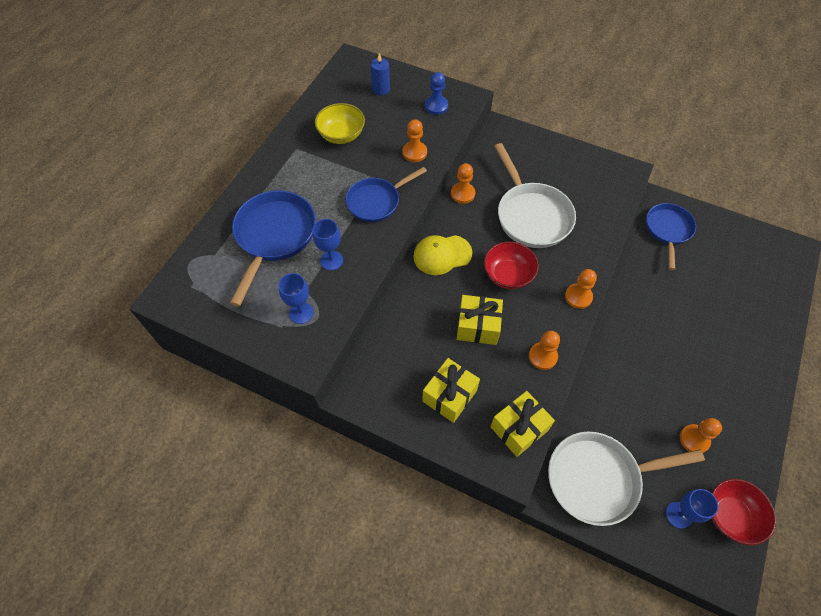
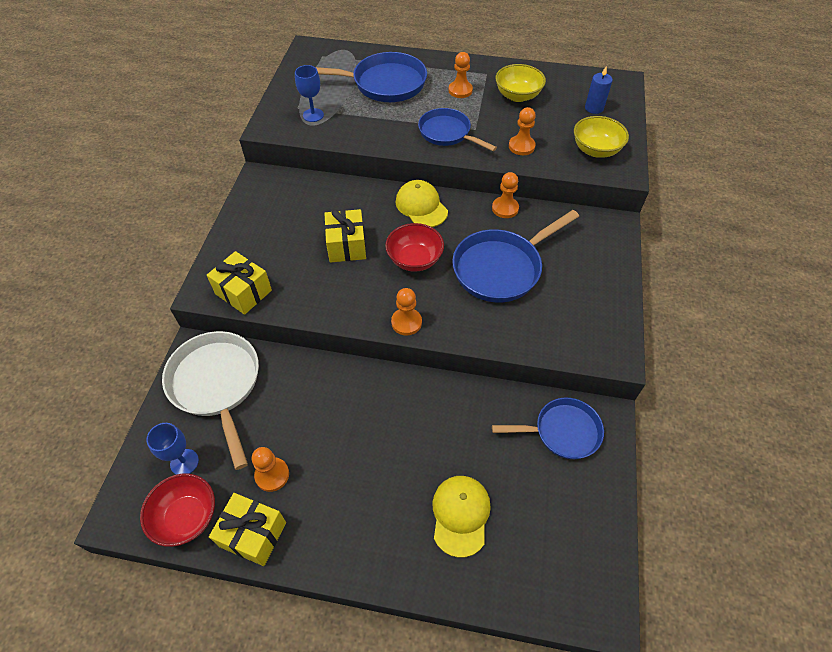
camera: 75 degrees right, 5 degrees down
blue goblet [313,219,343,270] -> none
yellow gift [422,358,480,423] -> yellow gift moved to [209,493,286,566]
blue pawn [425,72,448,115] -> yellow bowl [574,116,629,158]
white pan [494,143,576,248] -> blue pan [452,210,579,303]
orange pawn [529,331,560,370] -> orange pawn moved to [448,52,473,98]
none -> yellow cap [432,476,491,558]

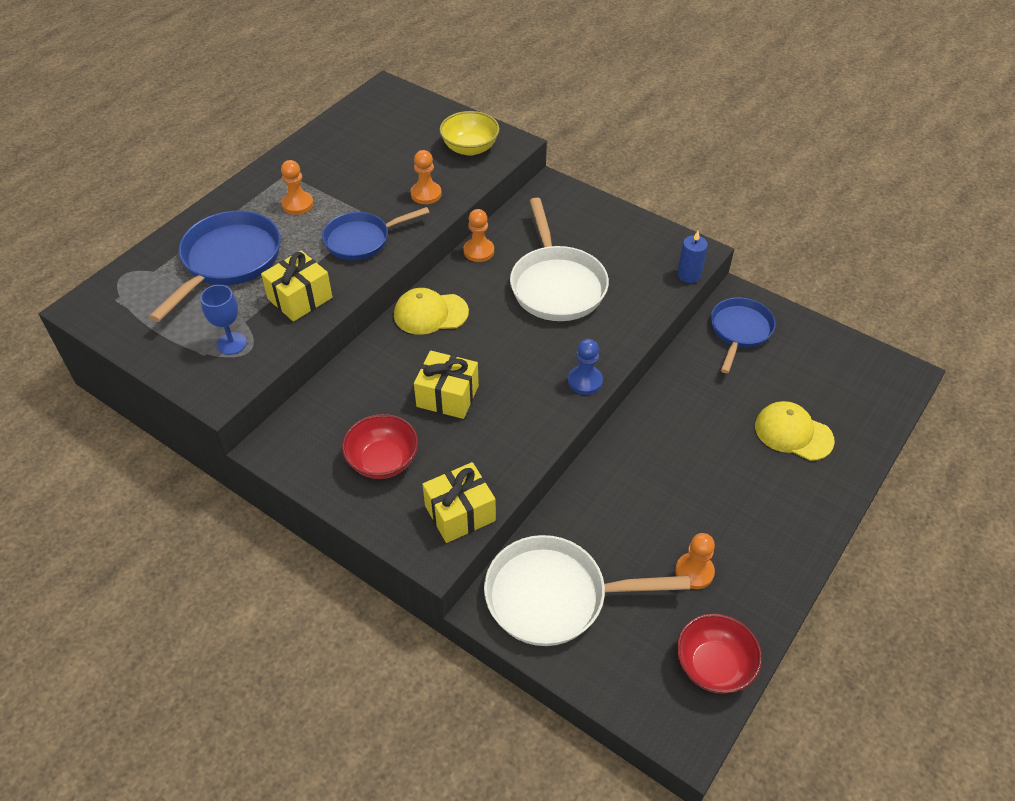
camera: 65 degrees left, 5 degrees down
blue goblet [146,423,199,475] -> none
yellow gift [209,493,286,566] -> yellow gift moved to [261,250,332,322]
red bowl [385,223,444,272] -> red bowl moved to [342,414,418,479]
orange pawn [391,288,422,336] -> blue pawn [568,339,603,395]
blue pan [452,210,579,303] -> white pan [510,198,609,321]
yellow bowl [495,64,546,102] -> none
blue candle [585,66,613,114] -> blue candle moved to [677,231,708,283]

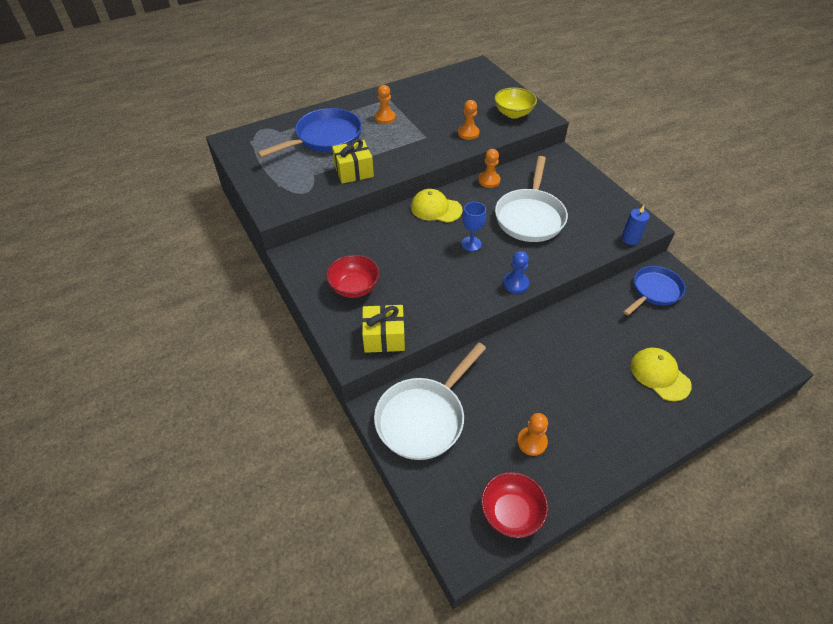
camera: 25 degrees right, 0 degrees up
blue goblet [200,285,247,355] -> blue goblet moved to [461,202,486,251]
blue pan [322,207,430,260] -> none
yellow gift [414,351,479,419] -> none
white pan [484,535,690,646] -> white pan turned 75 degrees counterclockwise [374,342,486,460]

